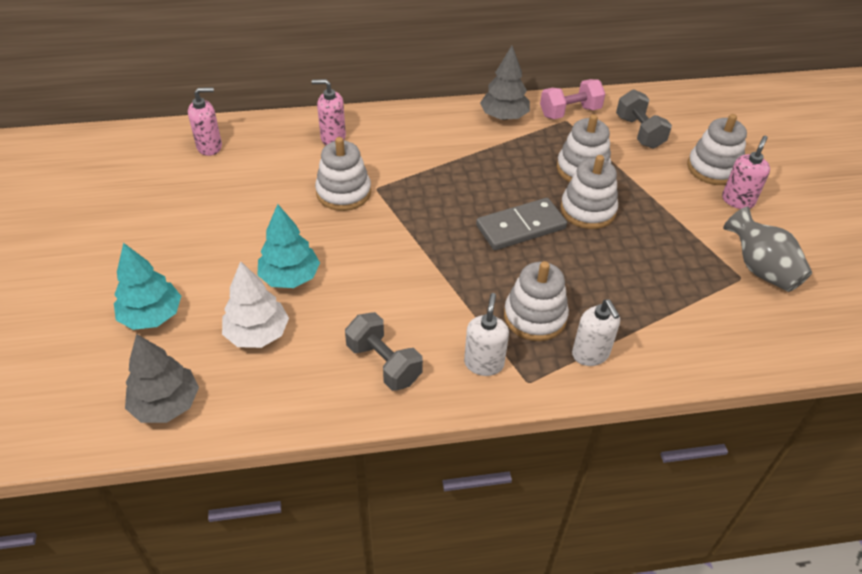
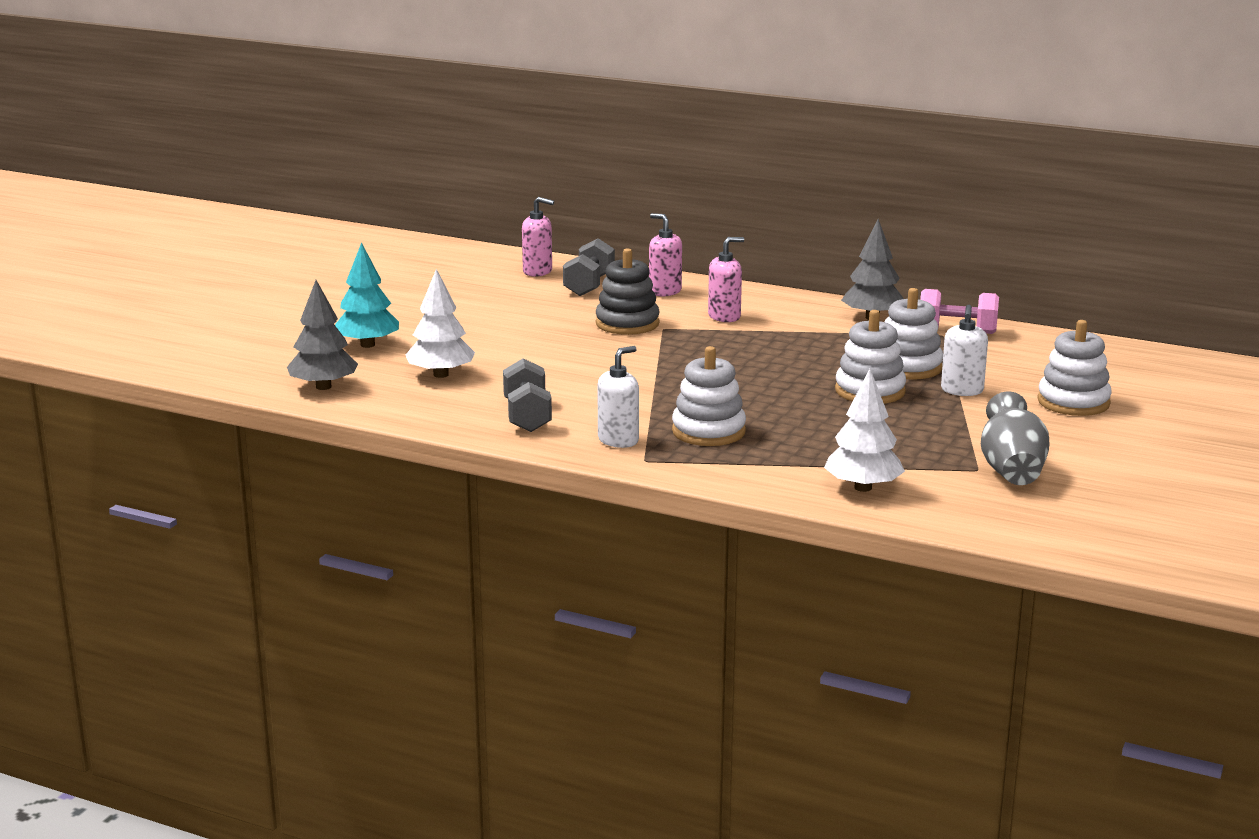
camera: 35 degrees right, 25 degrees down
turquoise tree [258,204,320,288] -> none
white stacking toy [315,137,371,211] -> grey stacking toy [596,248,659,335]
grey domino [476,198,567,250] -> none
white soap dispenser [572,299,620,366] -> white soap dispenser moved to [941,305,988,396]
grey dumbbell [616,90,672,149] -> grey dumbbell moved to [563,238,615,296]
pink soap dispenser [722,136,770,209] -> pink soap dispenser moved to [708,237,744,322]
none -> white tree [824,369,905,492]

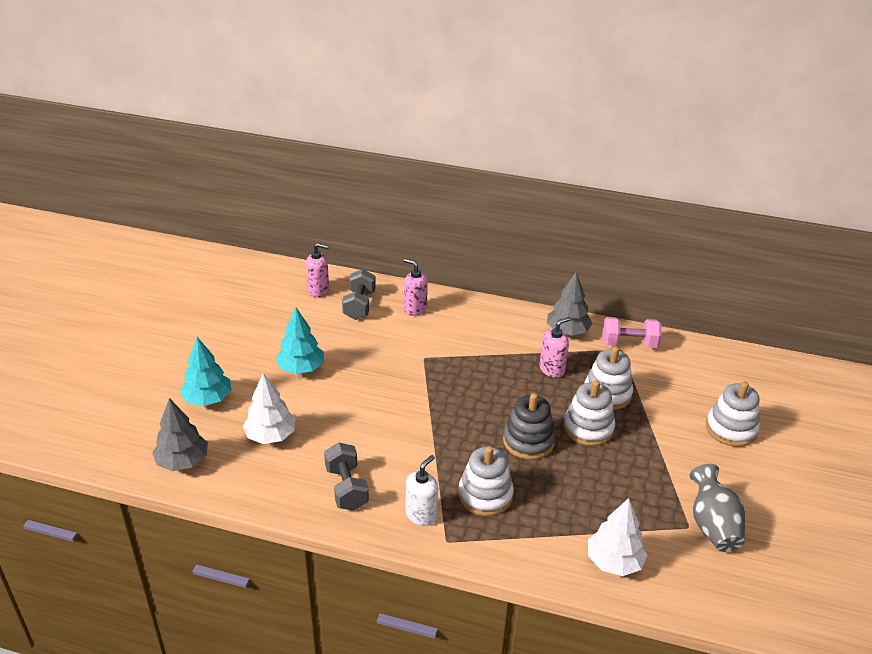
camera: 10 degrees left, 15 degrees up
grey stacking toy [596,248,659,335] -> grey stacking toy moved to [503,393,555,460]
pink soap dispenser [708,237,744,322] -> pink soap dispenser moved to [540,317,571,378]
white soap dispenser [941,305,988,396] -> none
none -> turquoise tree [276,307,324,374]

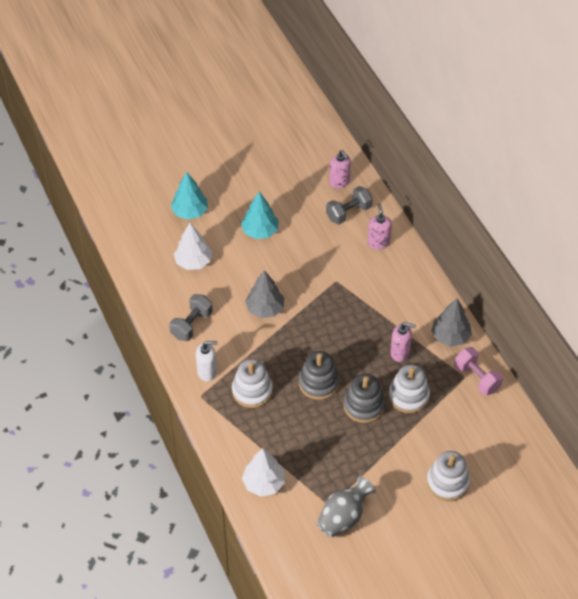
camera: 50 degrees right, 15 degrees up
grey tree [152,398,208,471] -> grey tree moved to [245,270,284,318]
white stacking toy [563,380,615,446] -> grey stacking toy [343,374,385,423]

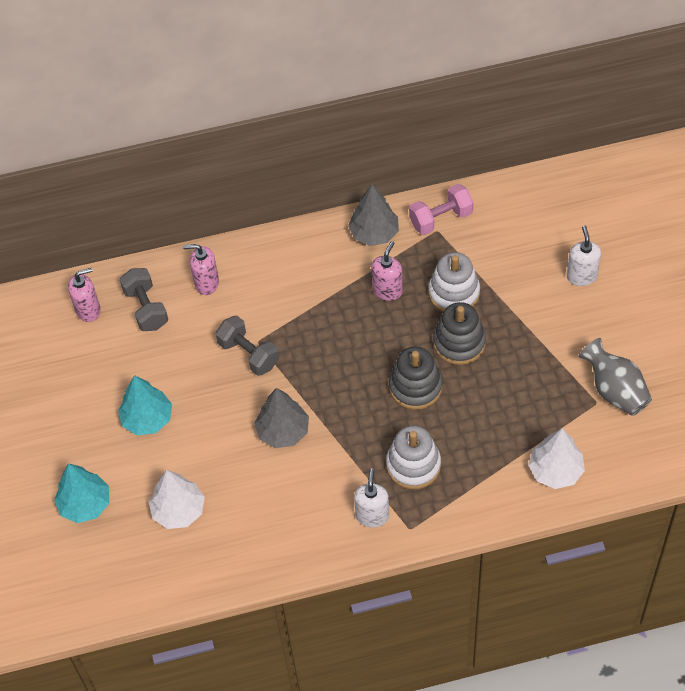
camera: 75 degrees left, 5 degrees up
grey dumbbell [169,294,213,341] -> grey dumbbell moved to [215,316,279,376]
white stacking toy [427,451,470,501] -> white soap dispenser [567,225,601,286]

